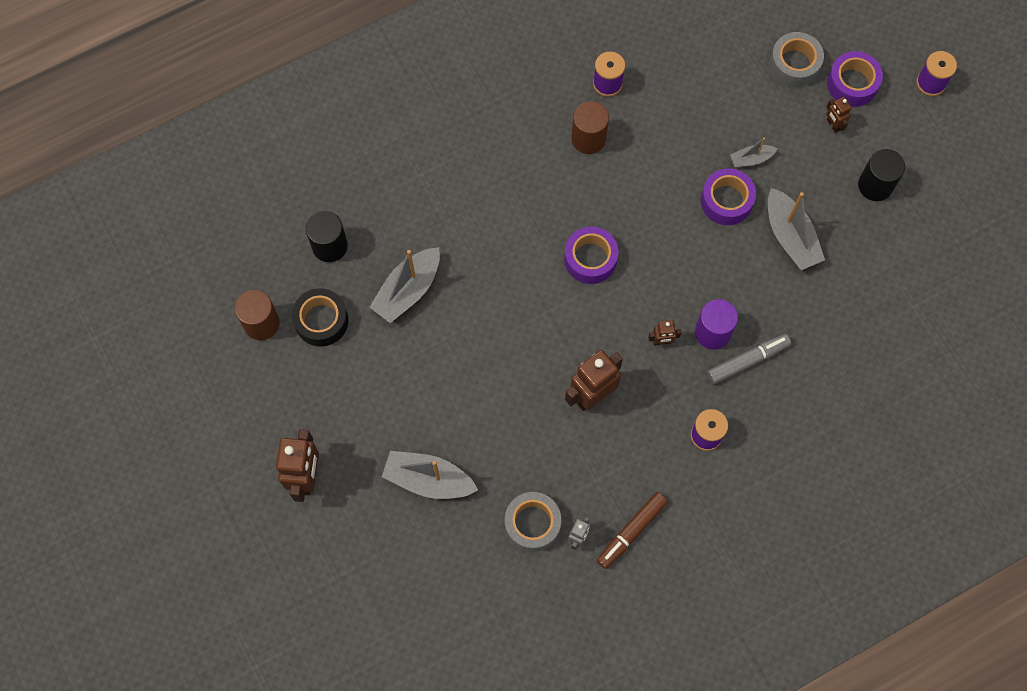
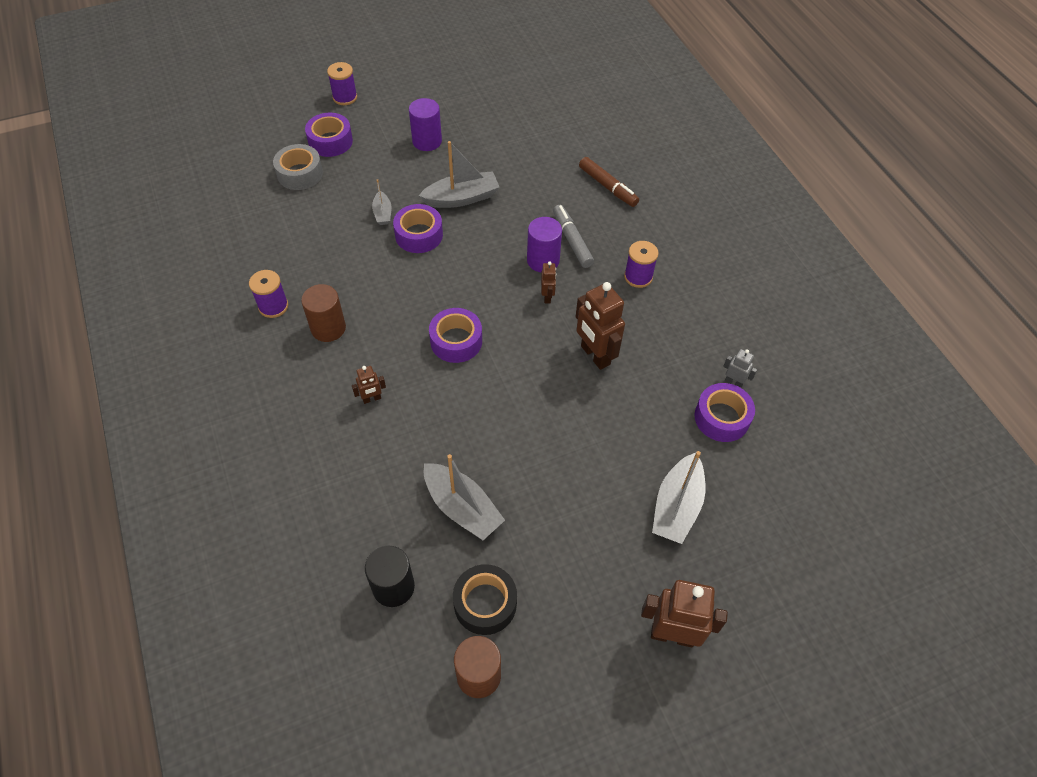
camera: 85 degrees left, 15 degrees down
grey tape [505,492,561,552] -> purple tape [694,383,755,442]
brown marker [597,492,668,569] -> brown marker moved to [579,157,639,207]
brown robot [826,97,852,133] -> brown robot moved to [352,366,386,404]
black cylinder [858,149,905,201] -> purple cylinder [409,98,442,151]

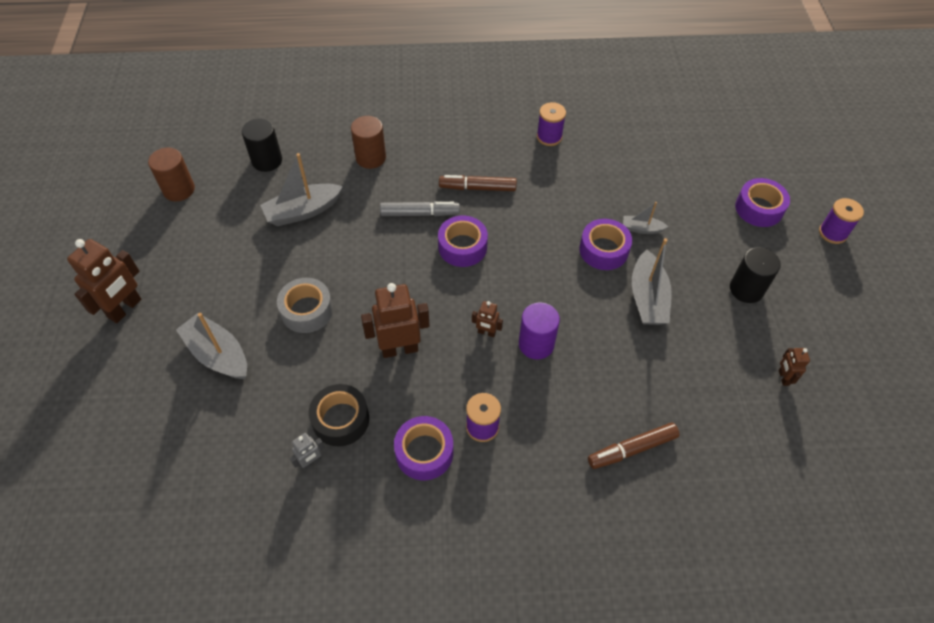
camera: 110 degrees right, 0 degrees up
grey tape [273,144,323,190] -> grey tape moved to [277,278,333,333]
brown cylinder [301,284,346,342] -> brown cylinder moved to [351,116,386,169]
brown robot [352,366,386,404] -> brown robot moved to [779,348,810,386]
purple cylinder [409,98,442,151] -> black cylinder [730,247,781,303]
black tape [453,564,517,635] -> black tape moved to [309,384,369,446]
grey marker [553,205,594,268] -> grey marker moved to [380,201,460,216]
purple tape [694,383,755,442] -> purple tape moved to [394,416,453,480]
none -> brown marker [439,175,517,191]

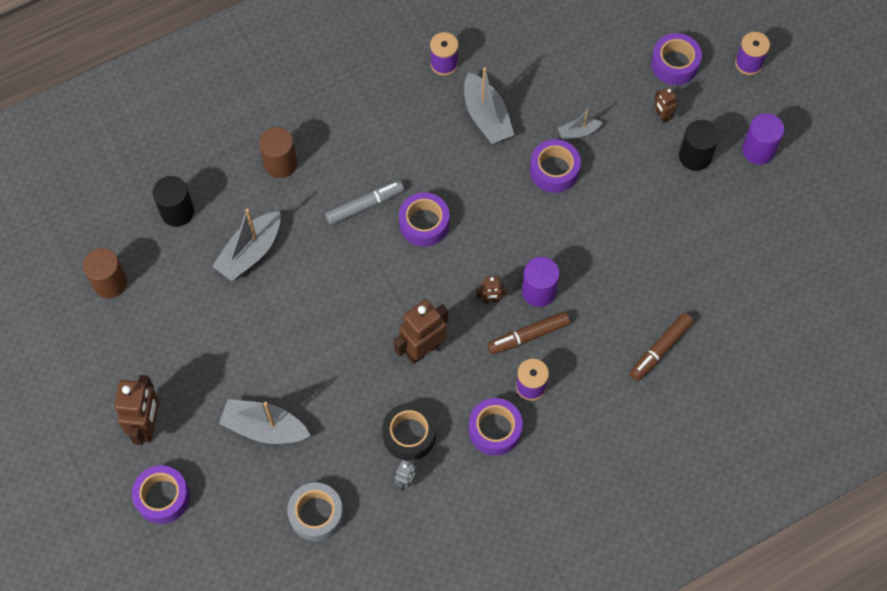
camera: 25 degrees left, 10 degrees up
grey tape [277,278,333,333] -> grey tape moved to [287,482,344,541]
brown marker [439,175,517,191] -> brown marker moved to [487,311,570,354]
grey boat [632,238,672,325] -> grey boat moved to [464,67,514,144]
brown robot [779,348,810,386] -> brown robot moved to [655,87,676,123]
none -> purple tape [132,465,190,524]
none -> purple cylinder [742,113,784,164]

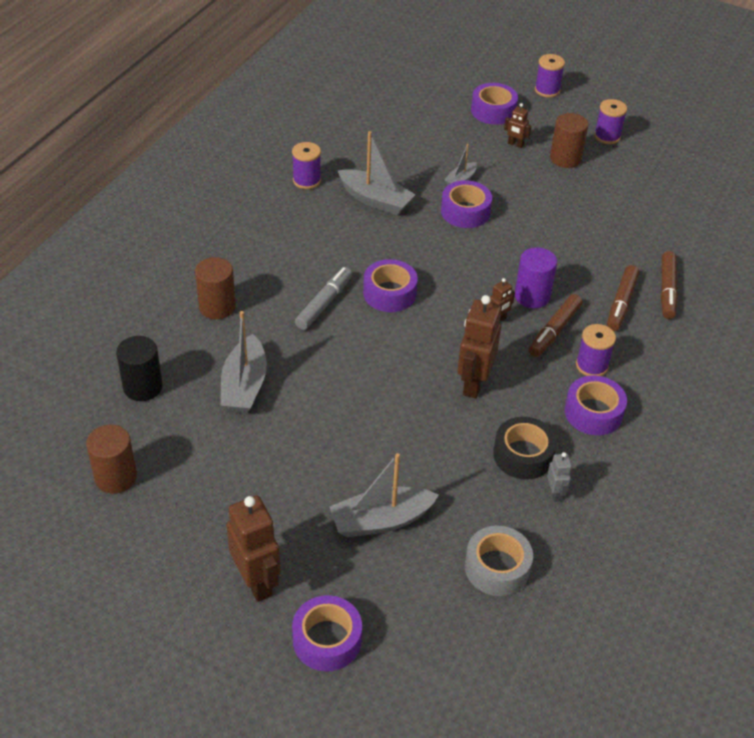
camera: 35 degrees left, 20 degrees down
black cylinder [679,120,720,171] -> brown cylinder [550,113,588,168]
purple cylinder [742,113,784,164] -> purple spool [594,99,627,144]
none -> brown marker [607,265,640,331]

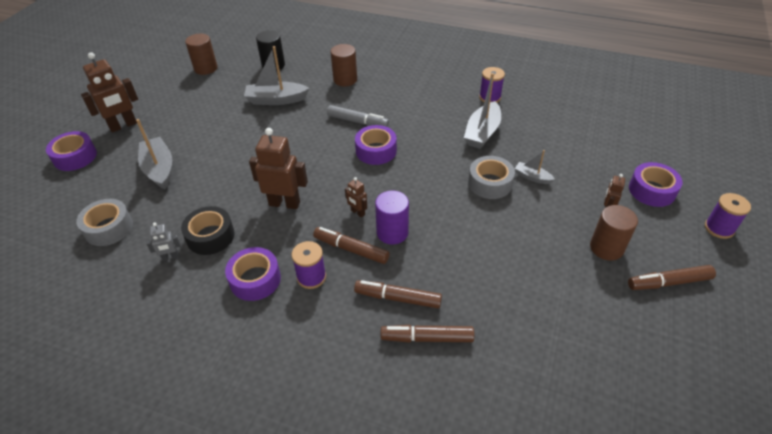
camera: 85 degrees right, 0 degrees up
purple tape [441,180,492,228] -> grey tape [468,156,515,199]
purple spool [594,99,627,144] -> brown marker [628,265,716,290]

